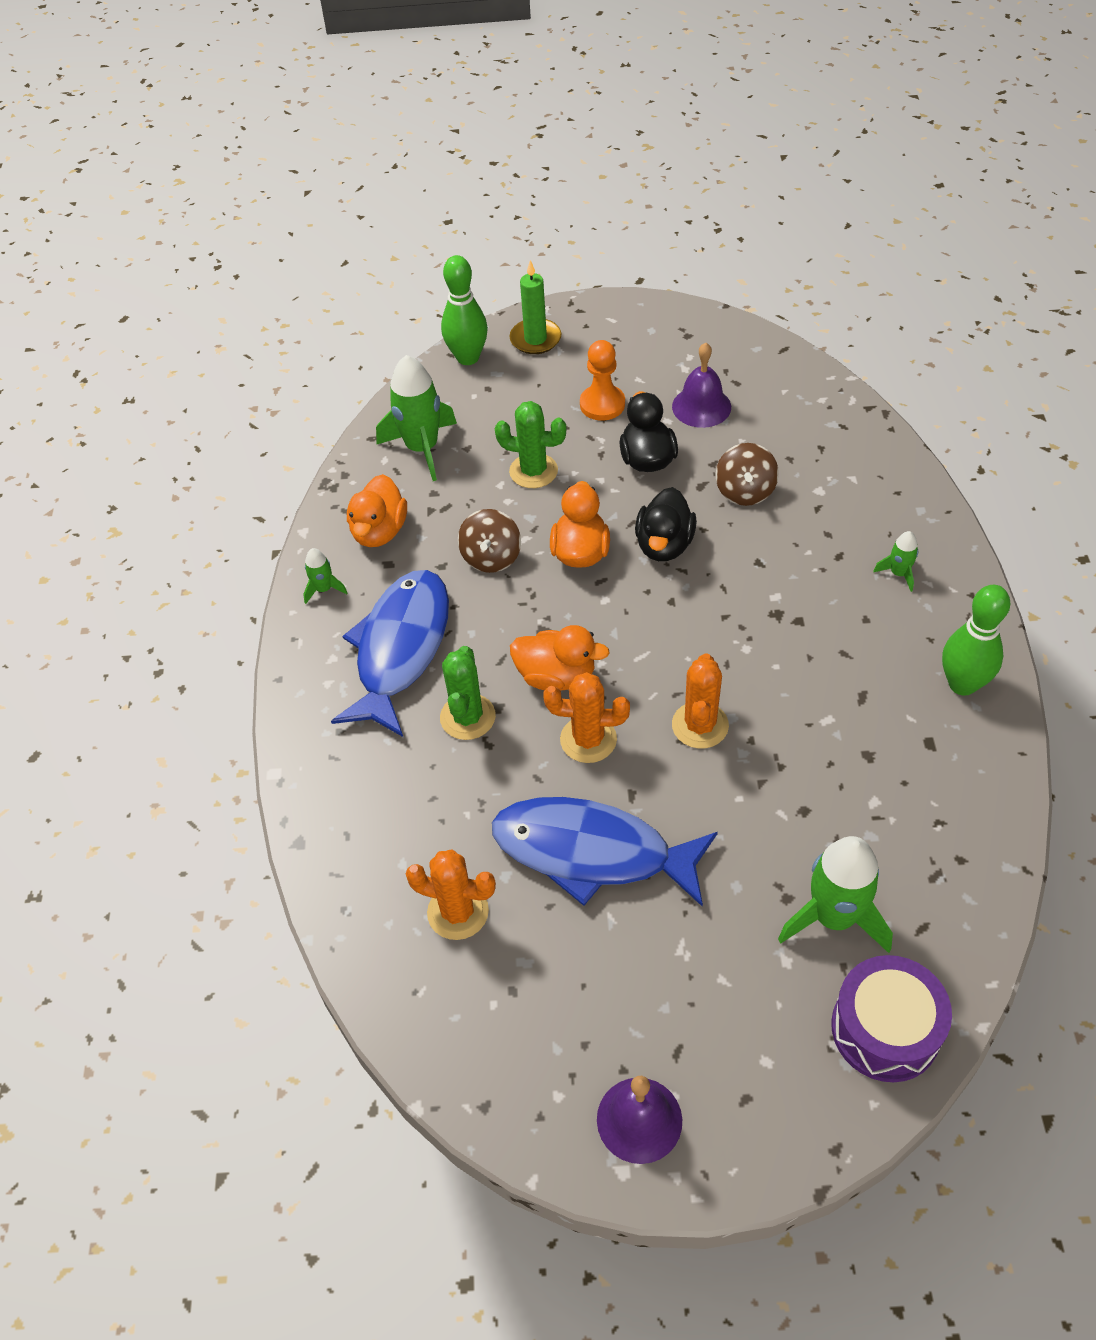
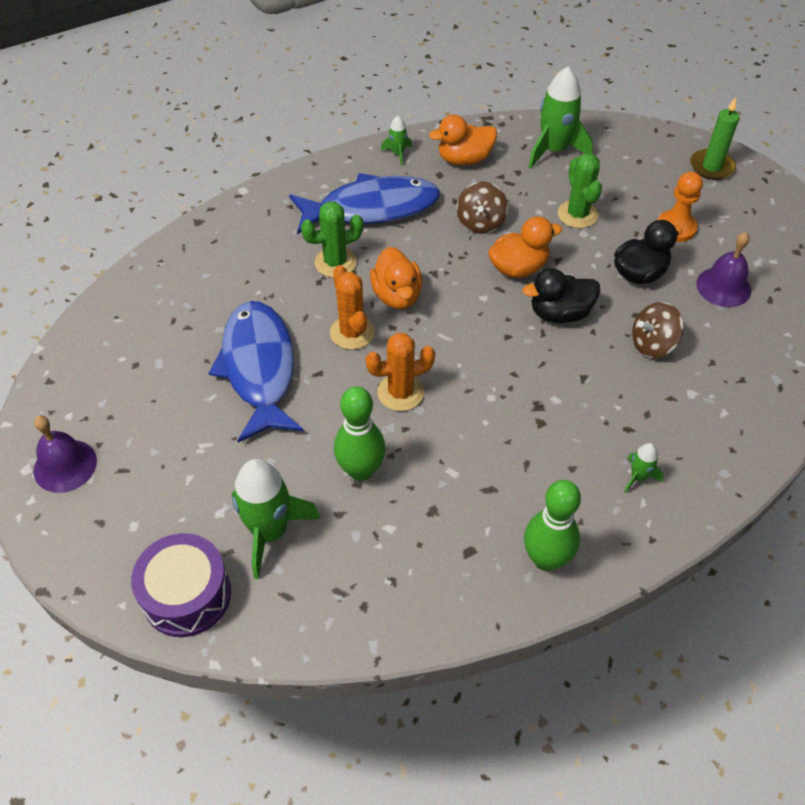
camera: 60 degrees right, 0 degrees up
orange cactus [406,850,496,940] -> none
green bowling pin [441,255,488,365] -> green bowling pin moved to [334,386,386,481]
brown spinning top [458,509,521,573] -> brown spinning top turned 60 degrees counterclockwise [457,182,508,234]

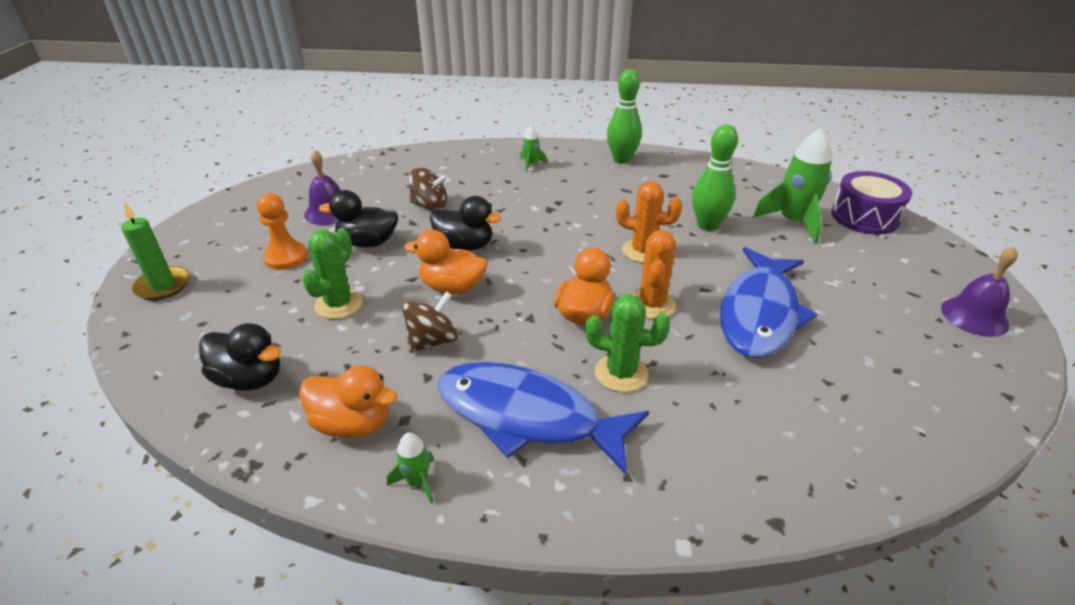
camera: 145 degrees left, 15 degrees down
green rocket [528,67,593,169] -> black duck [199,323,281,391]

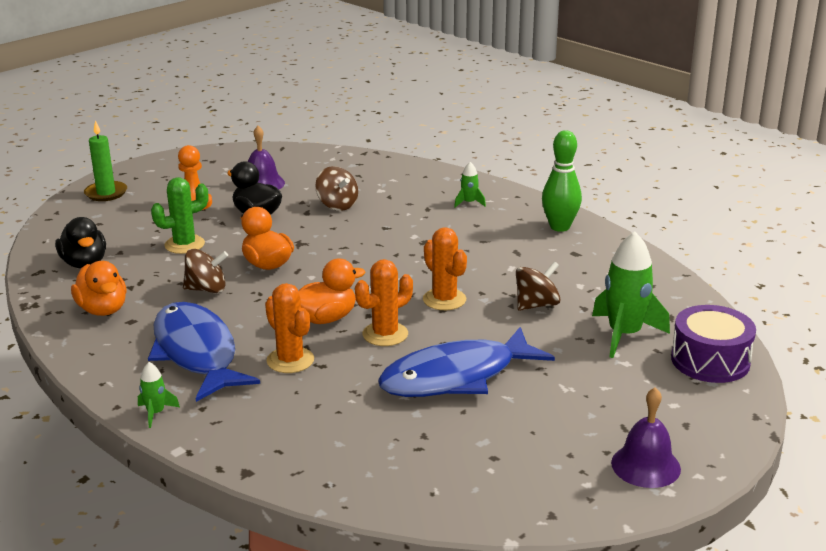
camera: 40 degrees right, 10 degrees down
green rocket [387,432,434,504] -> green rocket moved to [138,362,180,428]
black duck [430,196,502,251] -> none
green cactus [585,294,670,392] -> orange cactus [265,283,314,373]
green bowling pin [692,125,738,231] -> brown spinning top [516,261,561,311]

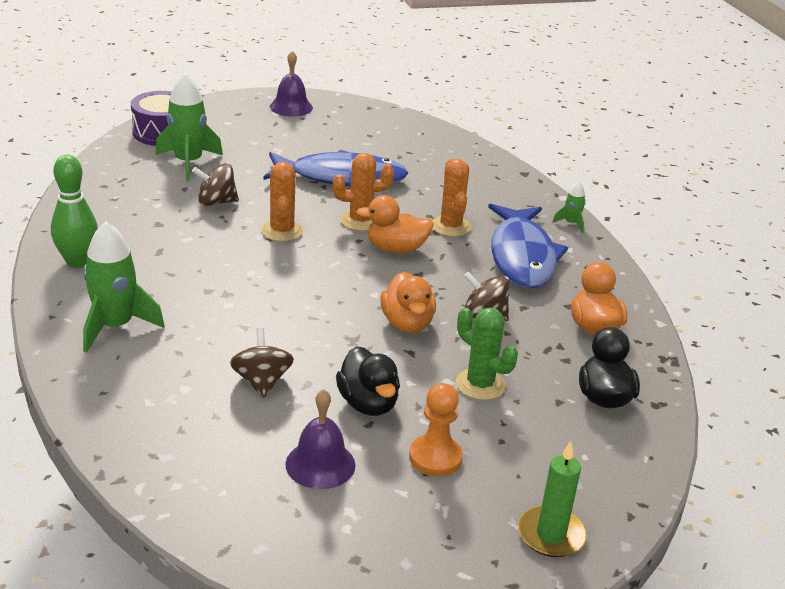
camera: 155 degrees left, 5 degrees up
green cactus [151,177,208,254] -> green cactus turned 45 degrees clockwise [456,307,518,400]
green rocket [454,162,486,207] -> green rocket [83,222,165,353], size x2.09

